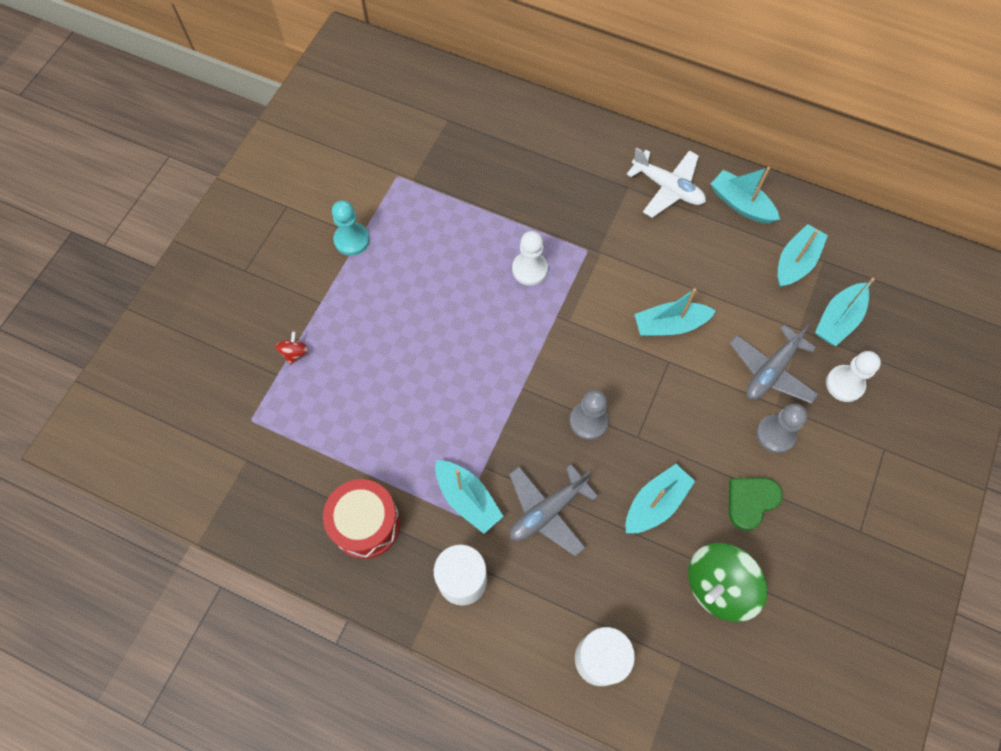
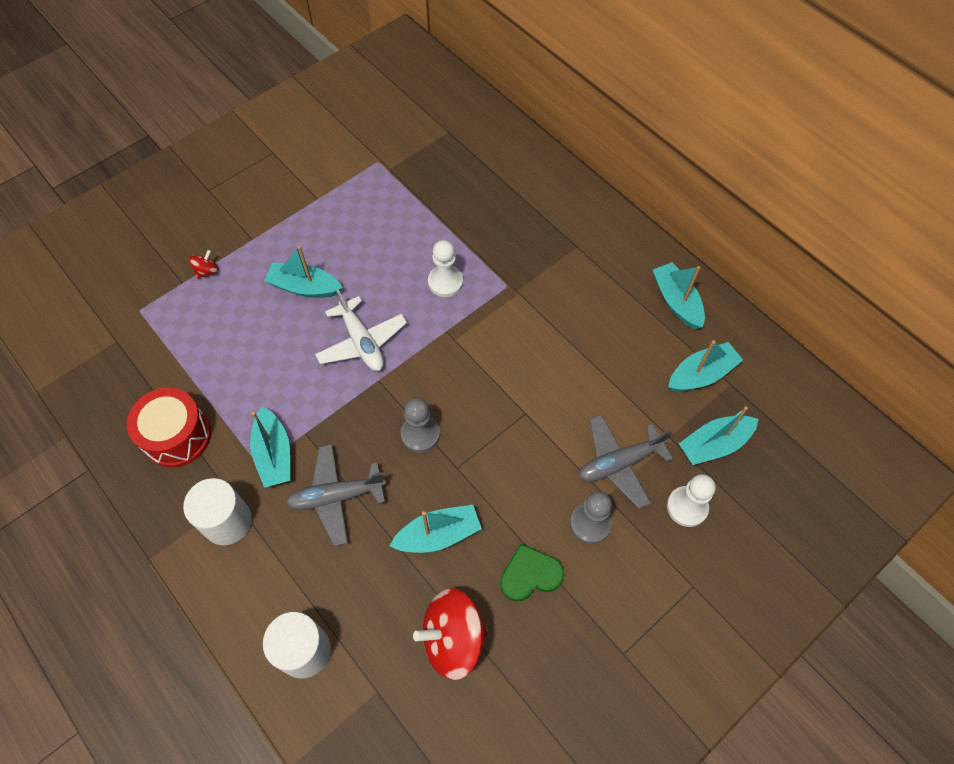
camera: 25 degrees right, 5 degrees down
turquoise pawn [332,200,370,256] -> none
white plane [627,147,706,218] -> white plane moved to [315,290,407,371]
turquoise boat [634,288,716,337] -> turquoise boat moved to [264,246,343,298]
green spinning top [688,543,767,622] -> red spinning top [413,588,488,680]

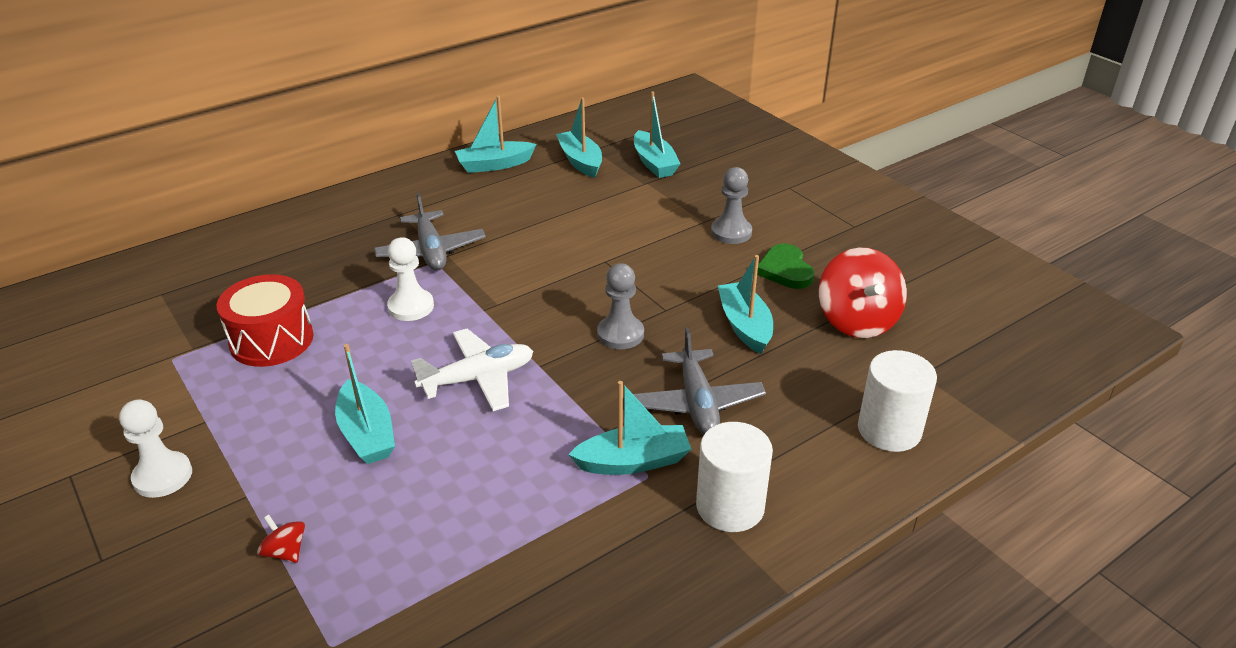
camera: 85 degrees left, 25 degrees down
red drum [127,387,211,468] -> red drum moved to [217,274,314,367]
turquoise boat [264,246,343,298] -> turquoise boat turned 45 degrees counterclockwise [335,344,395,464]
grey plane [579,415,673,509] -> grey plane moved to [374,193,486,270]
white pawn [667,474,716,527] -> white pawn moved to [119,399,192,498]

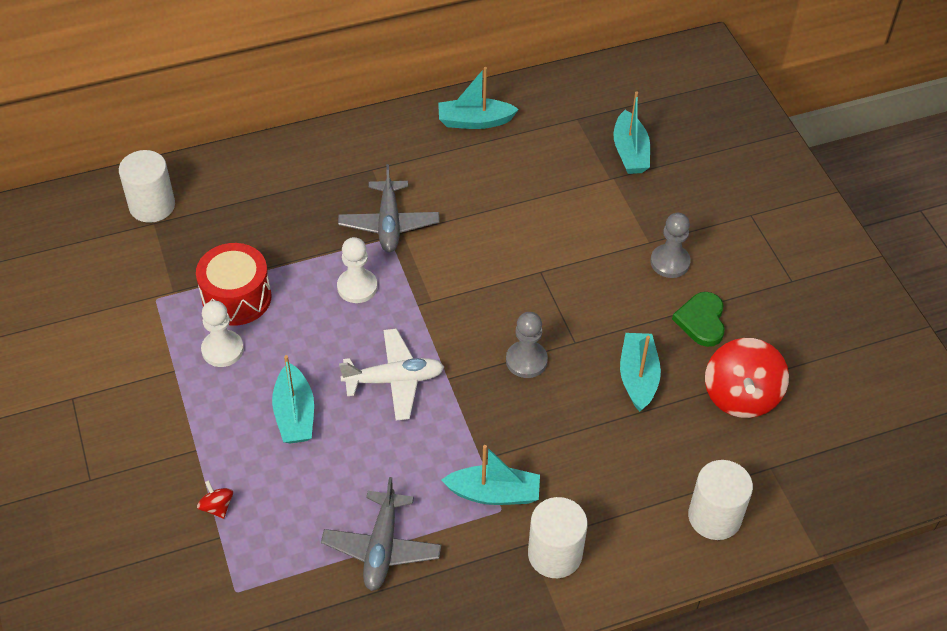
camera: 15 degrees right, 15 degrees up
white pawn [119,399,192,498] -> white pawn moved to [201,301,244,367]
turquoise boat [556,97,602,178] -> none
grey plane [633,327,766,434] -> grey plane moved to [321,477,441,591]
none -> white cylinder [119,150,175,223]

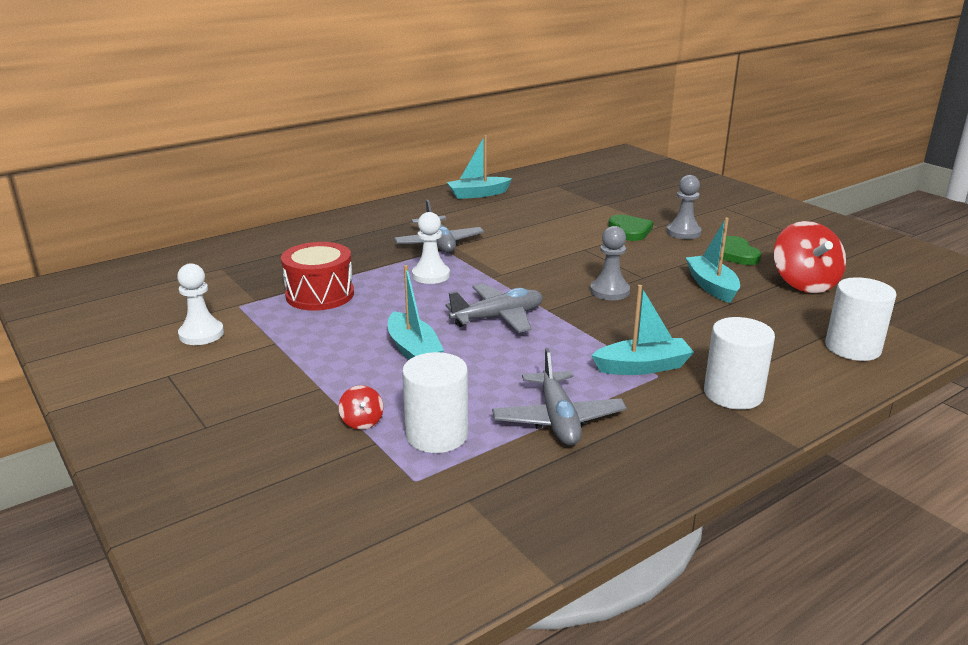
camera: 15 degrees left, 25 degrees down
white cylinder [119,150,175,223] -> white cylinder moved to [402,352,468,453]
red spinning top [197,480,233,519] -> red spinning top turned 150 degrees counterclockwise [339,385,383,430]
white pawn [201,301,244,367] -> white pawn moved to [177,263,224,345]
white plane [339,328,444,420] -> grey plane [446,284,543,333]
turquoise boat [614,92,650,174] -> none
none -> green heart [608,215,653,241]

